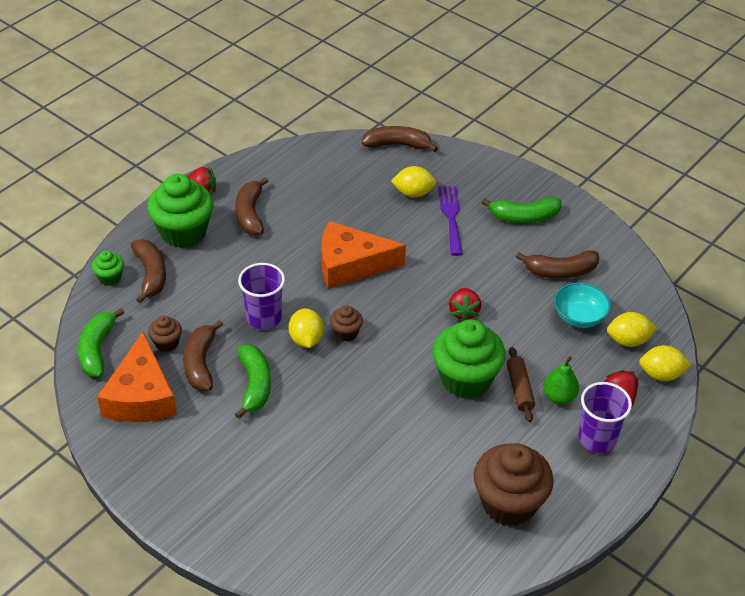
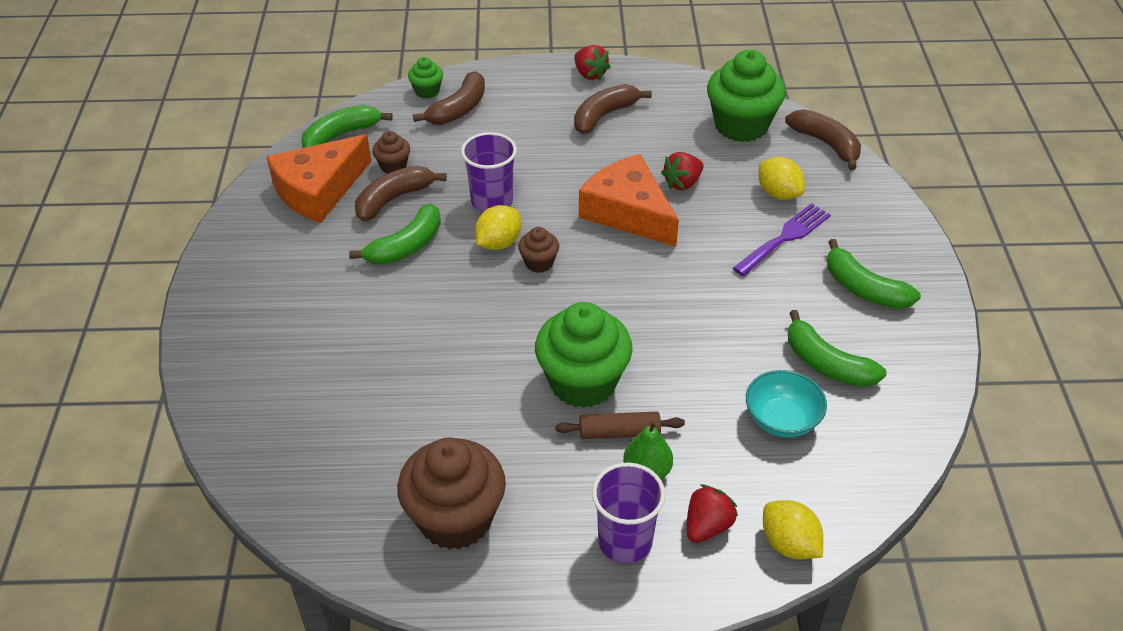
camera: 50 degrees right, 0 degrees up
green cupcake [147,174,213,248] -> green cupcake moved to [707,50,786,142]
red strawberry [449,288,481,321] -> red strawberry moved to [661,152,704,190]
brown rolling pin [507,347,535,422] -> brown rolling pin turned 45 degrees clockwise [555,411,685,439]
brown banana [516,250,599,278] -> green banana [788,310,887,387]
yellow lemon [607,312,657,347] -> none

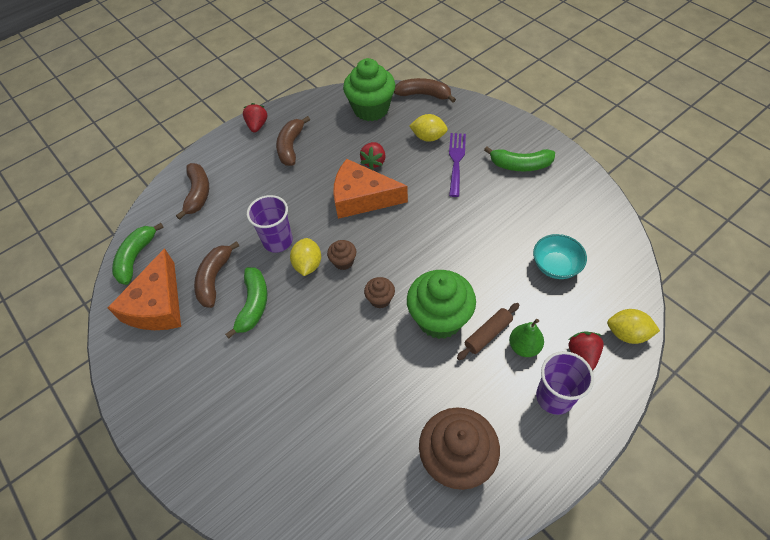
camera: 35 degrees left, 10 degrees up
brown cupcake [373,131,410,174] -> brown cupcake moved to [364,277,395,309]
green cupcake [408,57,443,99] -> none
red strawberry [574,45,611,80] -> red strawberry turned 105 degrees counterclockwise [243,103,267,132]
green banana [788,310,887,387] -> none

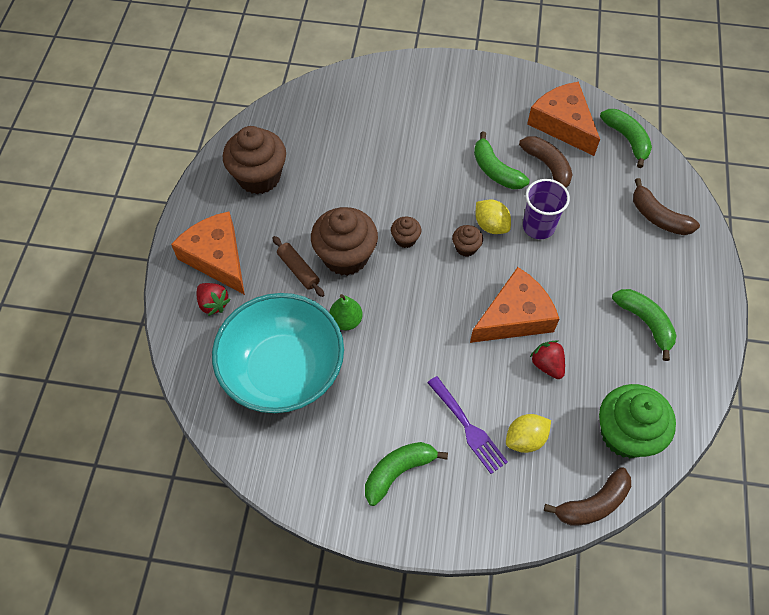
camera: 135 degrees right, 5 degrees up
red strawberry [243,103,267,132] -> none
brown banana [276,116,310,166] -> green banana [612,289,677,361]
green cupcake [407,270,476,339] -> brown cupcake [311,207,378,276]
brown rolling pin [457,303,520,360] -> brown rolling pin turned 45 degrees counterclockwise [272,236,324,297]
green pear [509,319,544,357] -> green pear moved to [329,294,363,330]
turquoise bowl [533,234,587,279] -> turquoise bowl [212,293,344,413], size x2.21
purple cup [536,351,594,415] -> orange cheese [171,211,245,295]
yellow lemon [607,309,660,344] -> none

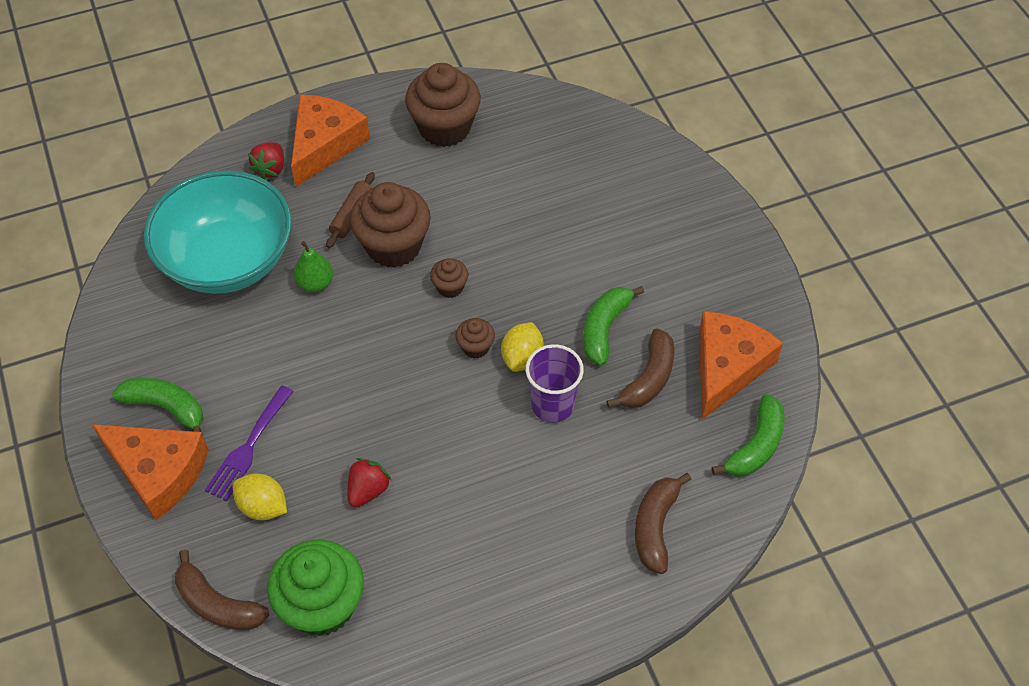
camera: 60 degrees right, 5 degrees down
orange cheese [470,267,559,343] -> orange cheese moved to [92,424,209,521]
green banana [612,289,677,361] -> none

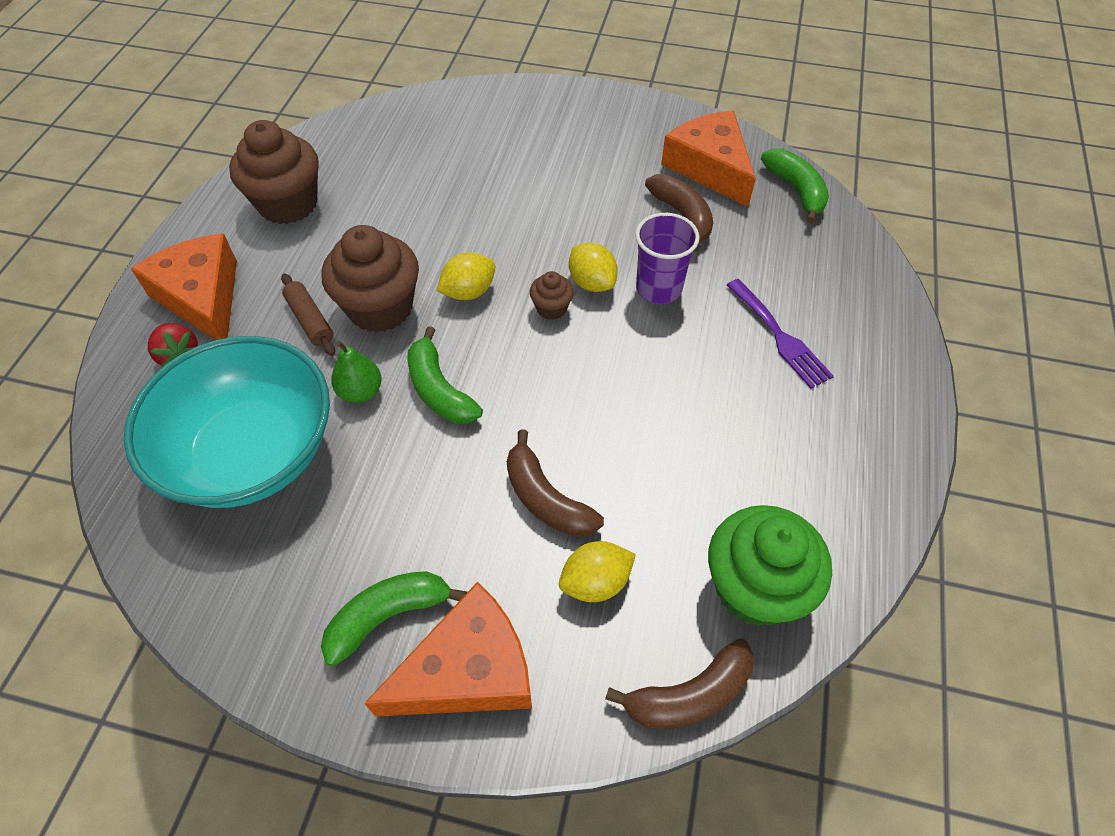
camera: 55 degrees left, 0 degrees up
purple fork [205,386,294,501] -> purple fork moved to [727,279,834,389]
red strawberry [348,458,391,507] -> none
brown cupcake [430,258,469,298] -> yellow lemon [437,252,496,300]
green banana [583,286,644,366] -> green banana moved to [408,326,483,424]
brown banana [635,473,692,574] -> brown banana moved to [507,429,604,537]

